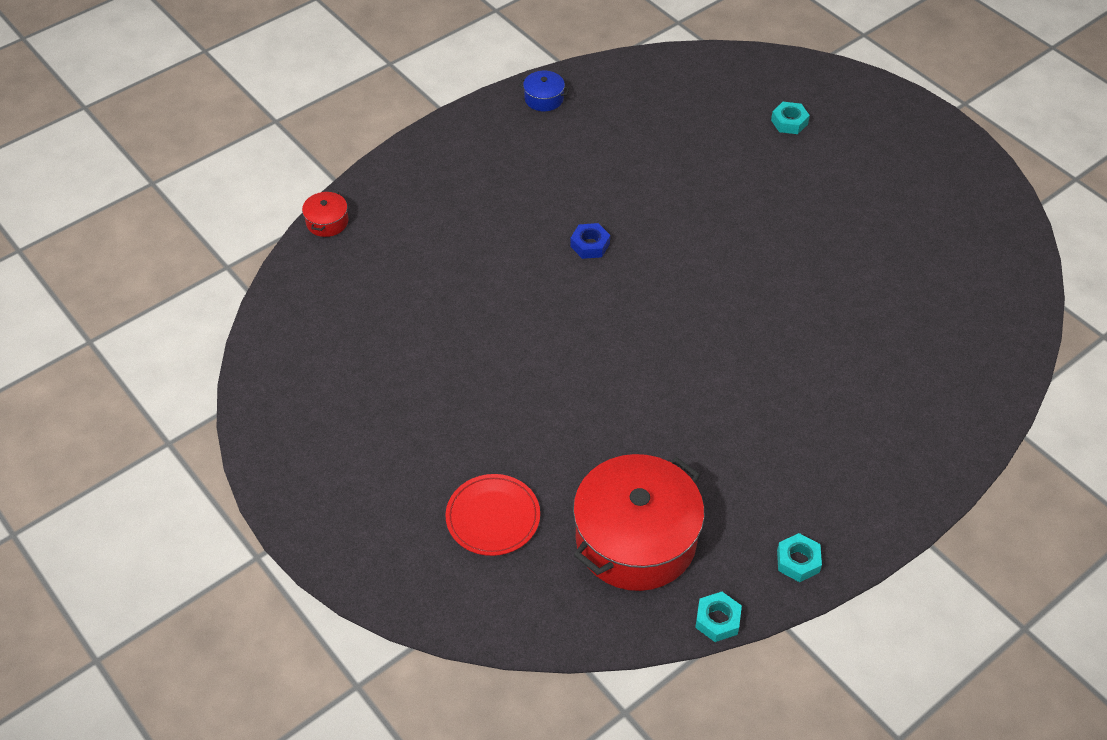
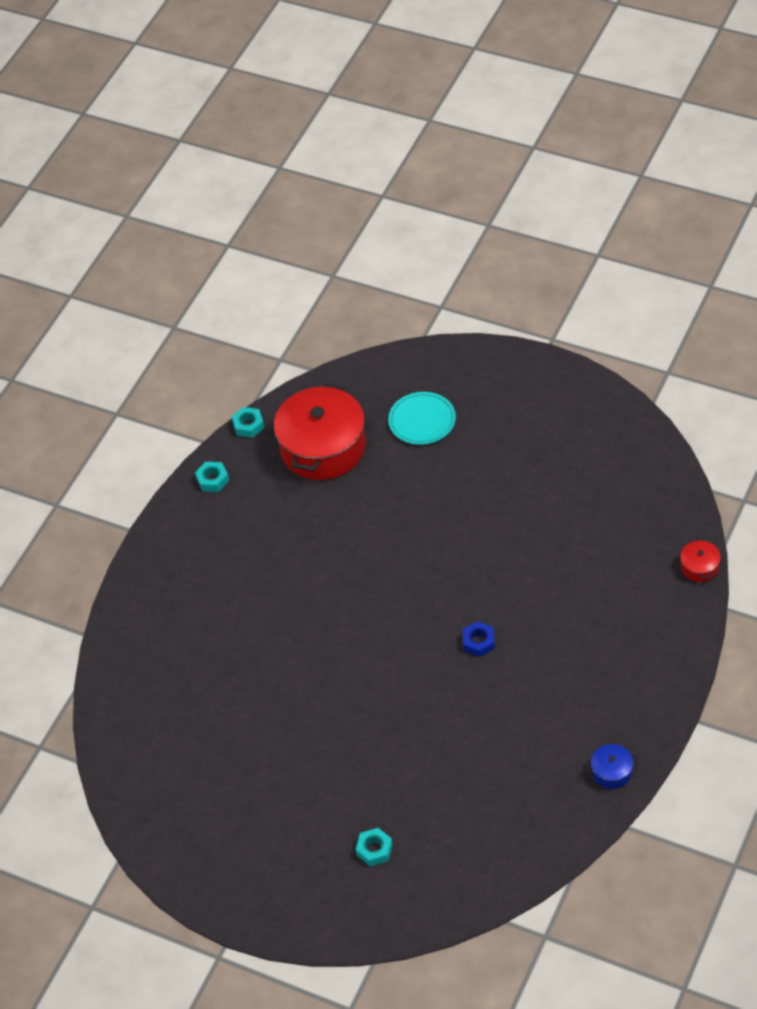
camera: 160 degrees right, 0 degrees up
red plate [445,474,540,556] -> turquoise plate [388,392,456,445]

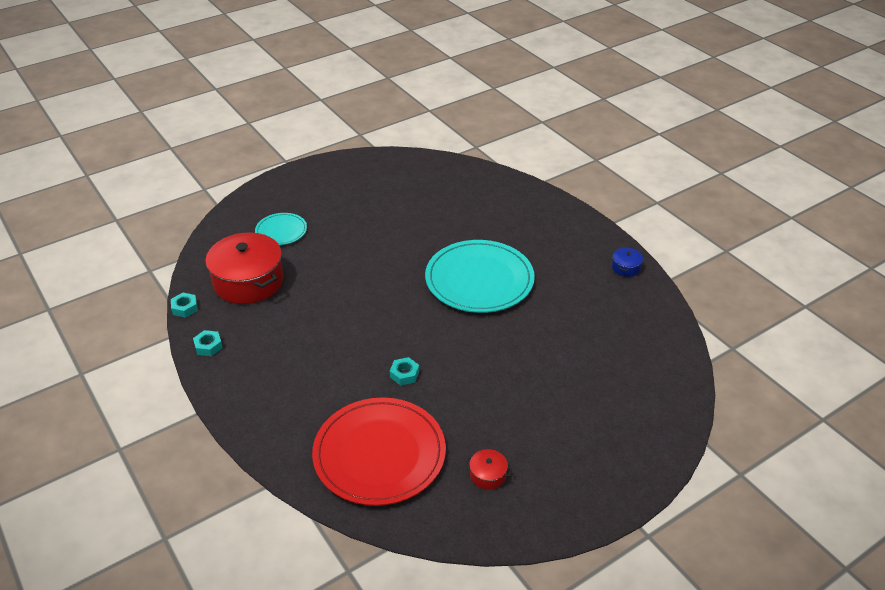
camera: 65 degrees left, 10 degrees down
turquoise nut [356,828,393,866] -> turquoise nut moved to [390,357,419,386]
blue nut [463,621,495,657] -> turquoise plate [425,240,535,313]
red pot [680,539,721,582] -> red pot moved to [465,449,512,490]
none -> red plate [312,397,446,506]

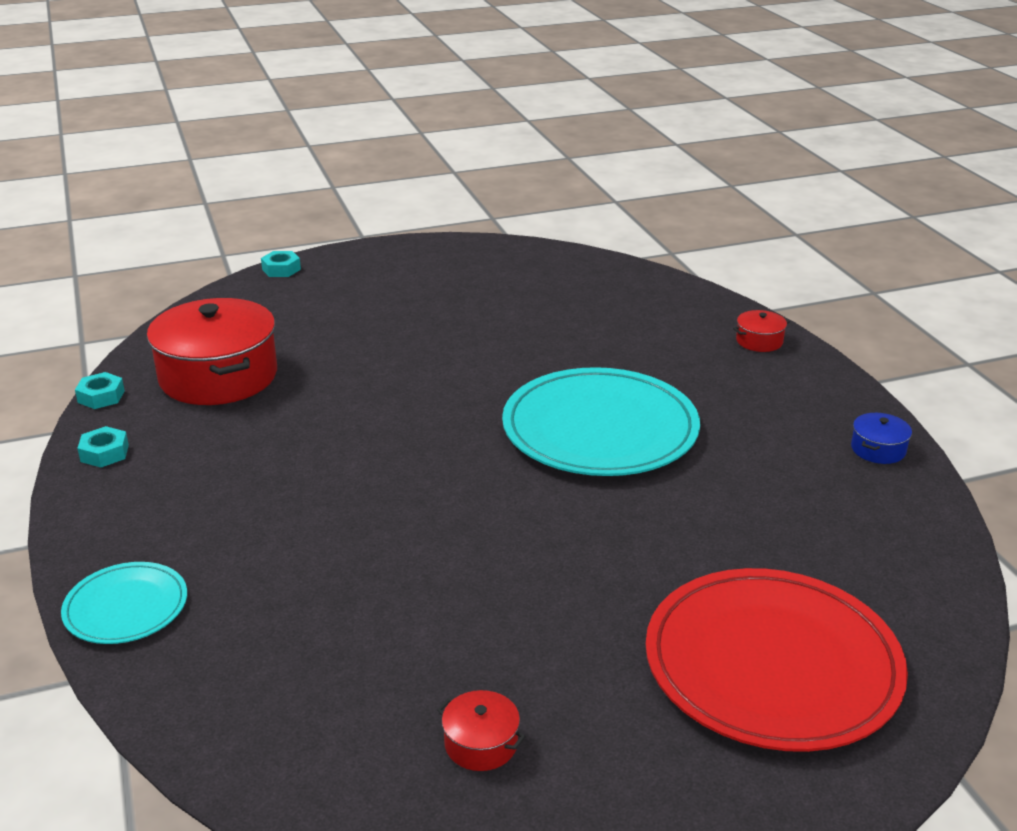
camera: 15 degrees right, 10 degrees down
turquoise plate [255,213,307,245] -> turquoise plate moved to [61,562,187,644]
red plate [312,397,446,506] -> red plate moved to [646,568,908,752]
turquoise nut [390,357,419,386] -> turquoise nut moved to [261,251,301,277]
none -> red pot [733,310,790,352]

